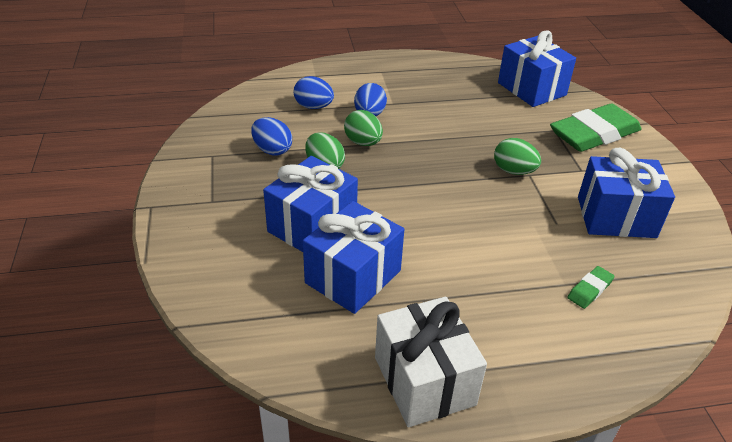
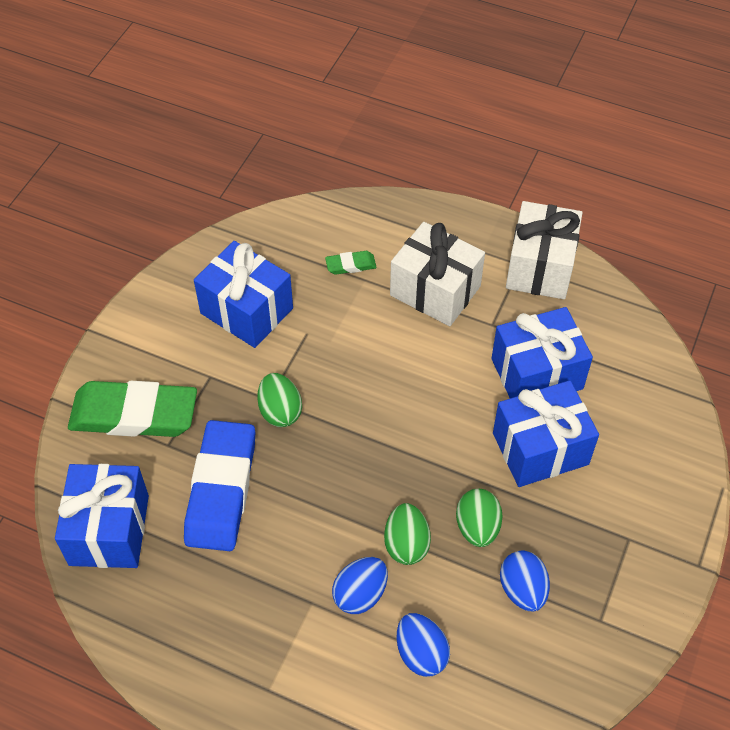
camera: 145 degrees left, 15 degrees up
none -> blue eraser [184,420,255,551]
none -> white gift [390,222,485,326]

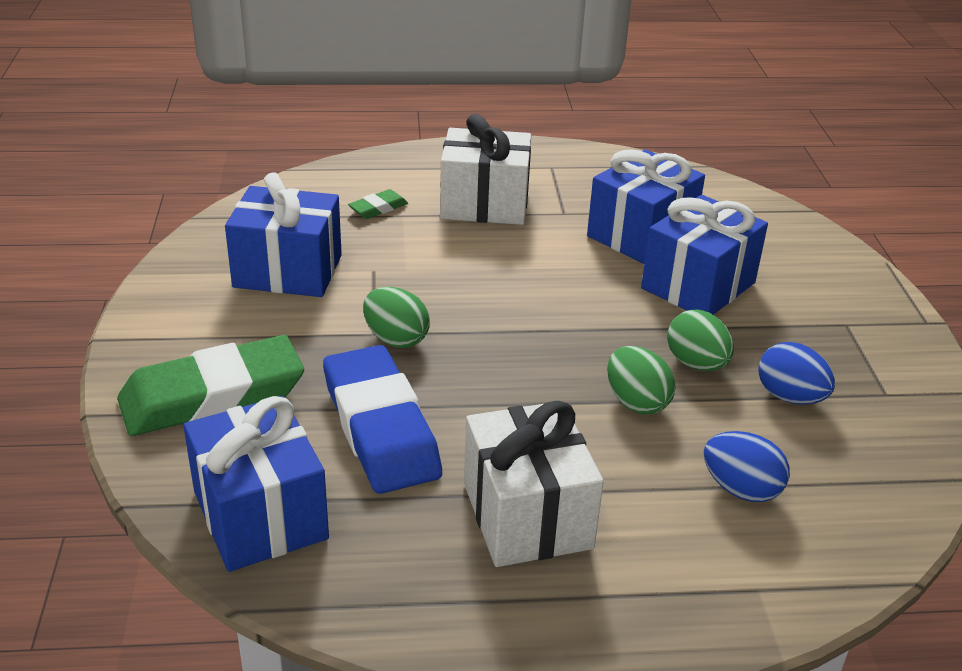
camera: 30 degrees left, 20 degrees down
blue egg [332,557,388,614] -> none
white gift [506,201,583,299] -> white gift moved to [464,401,604,567]

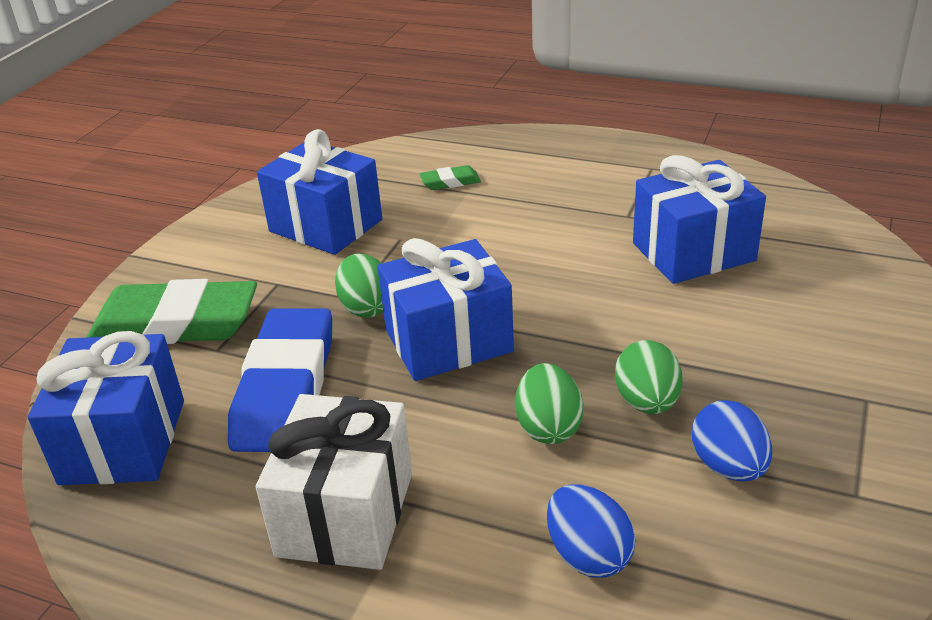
camera: 30 degrees right, 0 degrees up
white gift [440,114,531,225] -> none
blue gift [641,195,768,315] -> blue gift moved to [378,238,514,381]

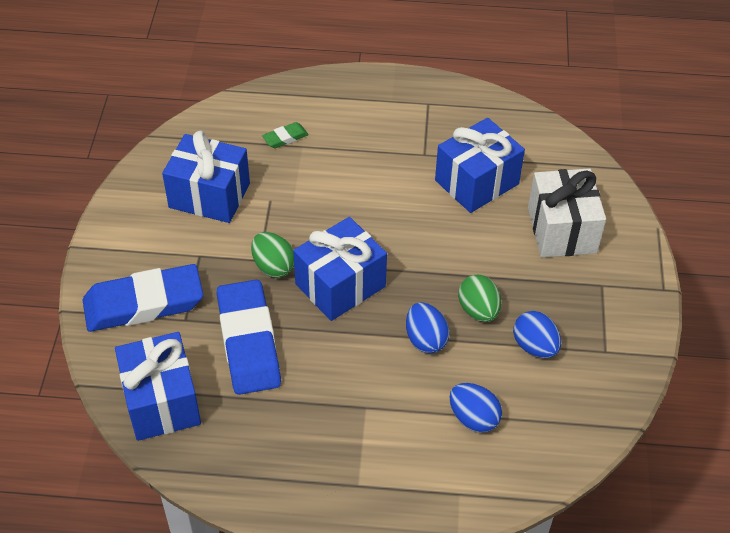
camera: 20 degrees left, 15 degrees up
green eraser [86,279,257,344] -> blue eraser [83,264,203,332]
white gift [256,394,412,570] -> white gift moved to [528,168,606,258]
green egg [515,363,583,444] -> blue egg [406,302,450,354]

